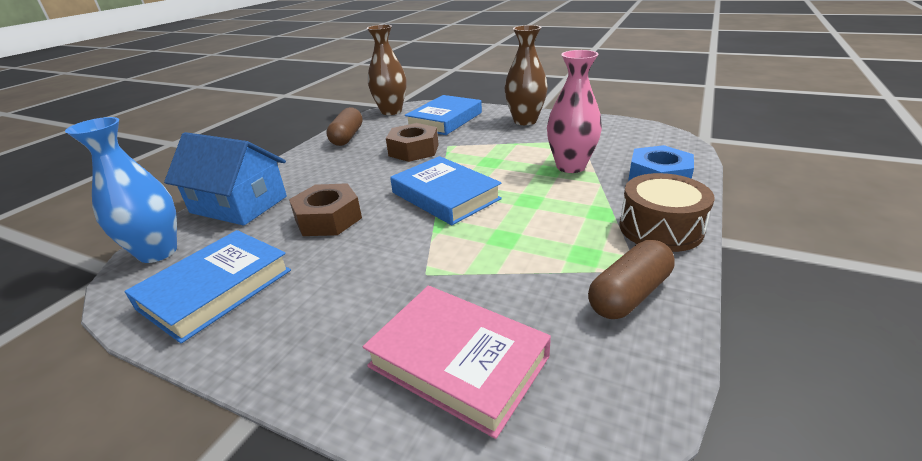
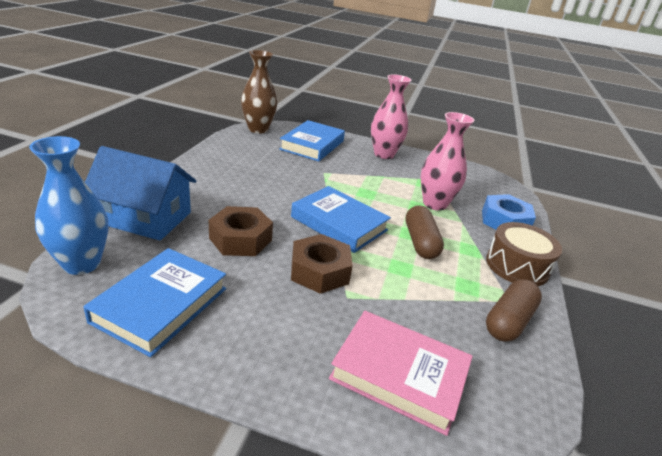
camera: 15 degrees left, 0 degrees up
brown capsule [326,107,363,146] -> brown capsule moved to [406,205,444,259]
brown nut [386,123,439,162] -> brown nut moved to [291,234,353,294]
brown vase [504,25,548,125] -> pink vase [371,75,411,159]

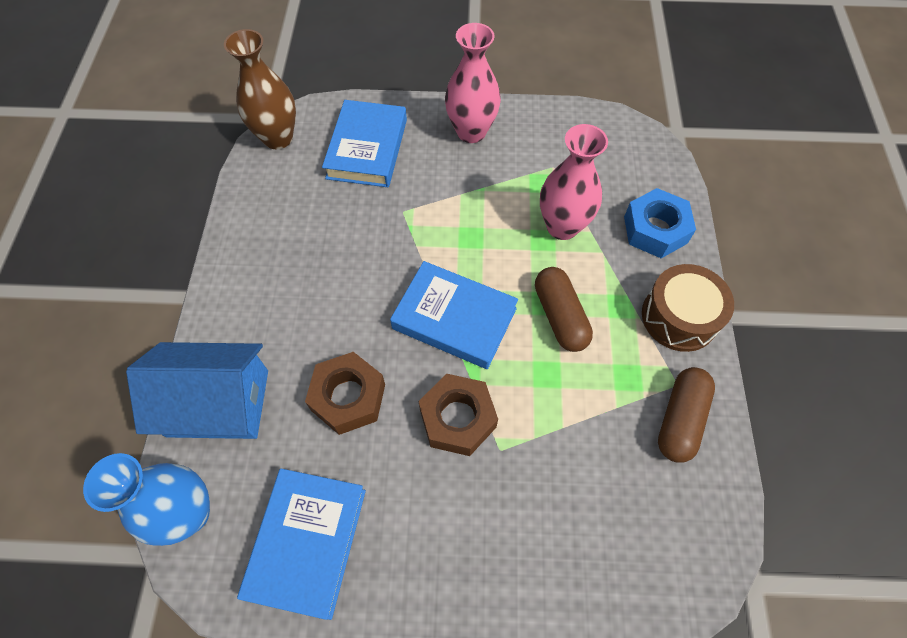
camera: 10 degrees left, 30 degrees up
pink book [329,311,473,436] -> none

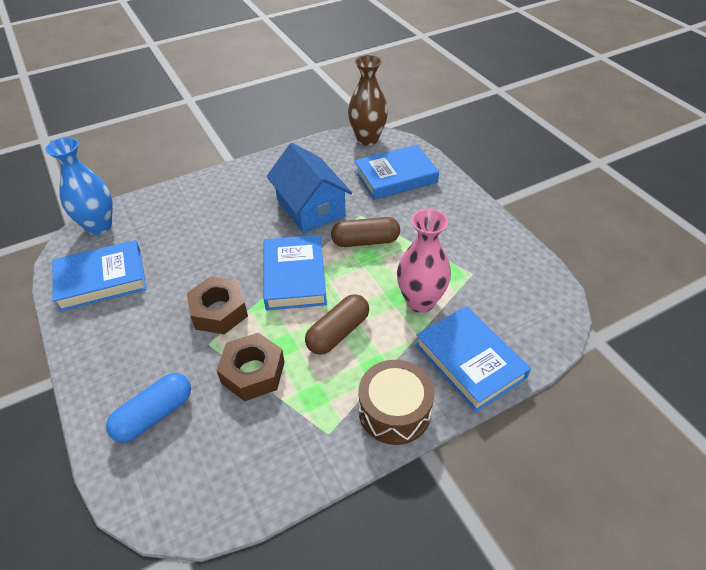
camera: 60 degrees right, 15 degrees down
blue house [126,342,268,439] -> blue house moved to [267,143,352,233]
brown nut [305,352,385,435] -> brown nut moved to [216,333,285,401]
pink vase [445,23,501,143] -> none
blue nut [624,188,696,258] -> blue book [415,306,531,412]
brown capsule [658,367,715,463] -> brown capsule moved to [331,217,400,247]
none -> blue capsule [106,373,191,443]

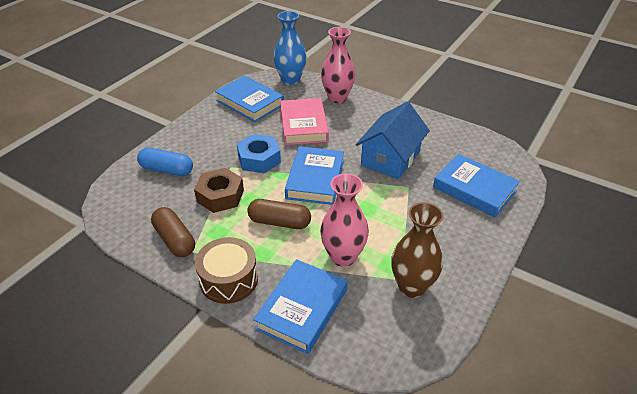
camera: 60 degrees right, 5 degrees down
brown nut [187,276,248,334] -> blue nut [237,134,281,173]
blue book [264,235,327,311] -> blue book turned 45 degrees counterclockwise [285,146,344,205]
brown capsule [331,217,400,247] -> brown capsule moved to [151,207,195,257]
brown vase [348,55,388,145] -> brown vase moved to [391,202,443,298]
none -> pink book [280,98,329,145]
none -> pink vase [321,27,355,103]

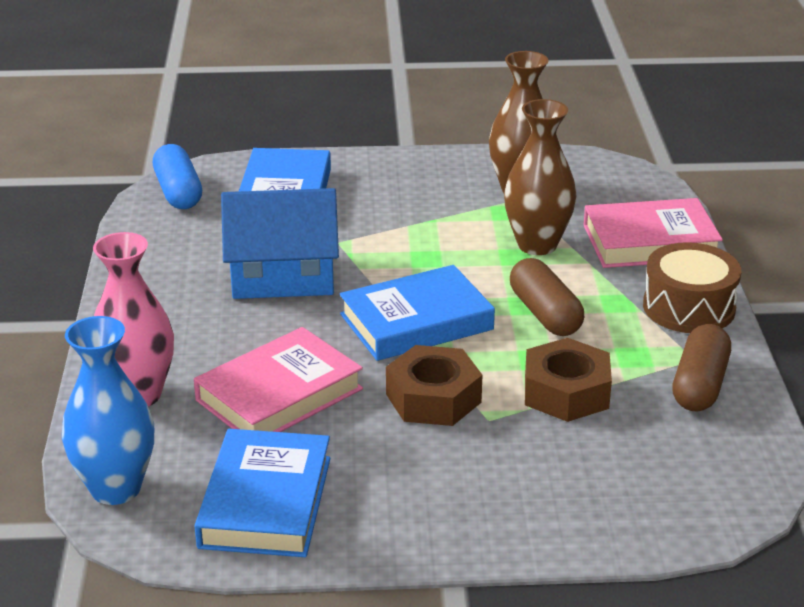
camera: 125 degrees left, 10 degrees down
blue capsule [137,147,193,176] -> blue capsule moved to [153,144,202,209]
blue nut [237,134,281,173] -> brown nut [386,345,482,426]
blue book [253,259,347,354] -> pink book [583,198,723,268]
pink vase [320,173,369,267] -> brown vase [504,99,577,255]

